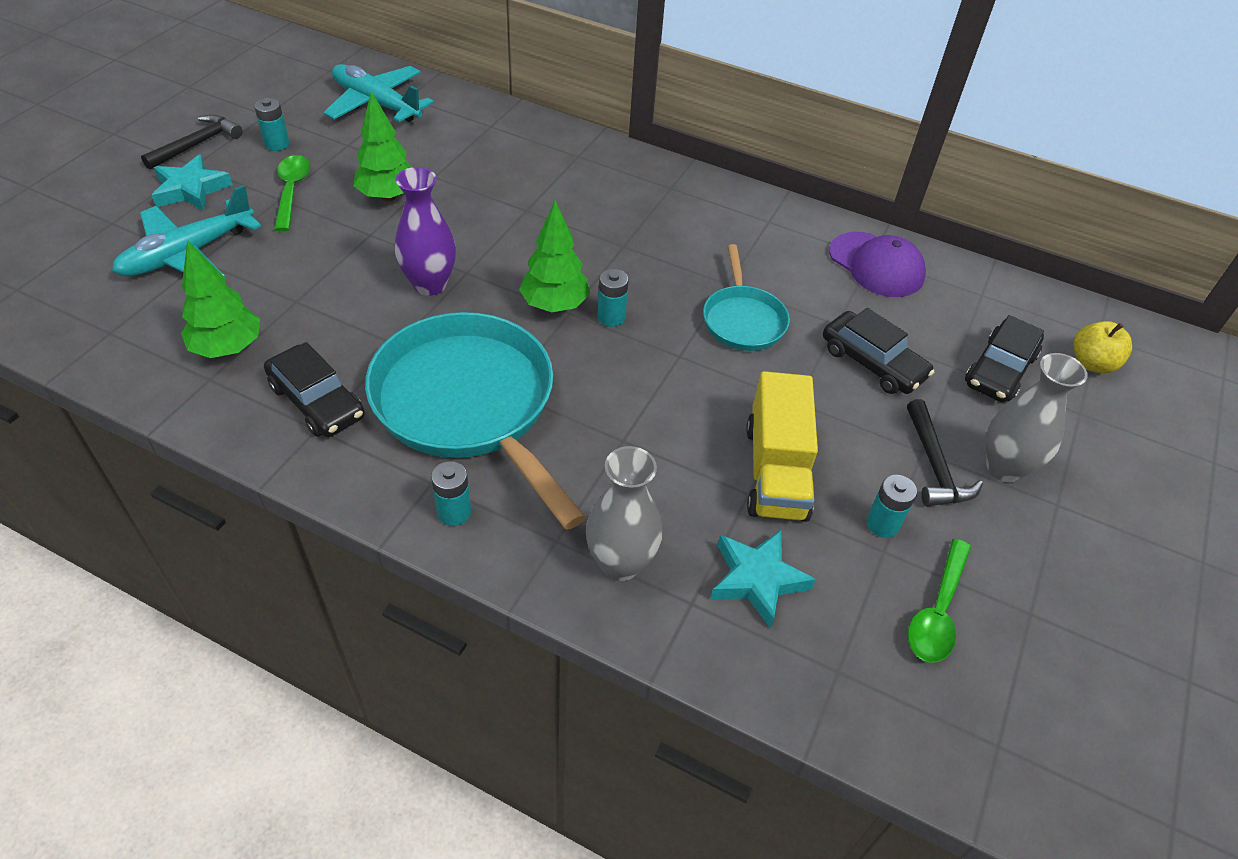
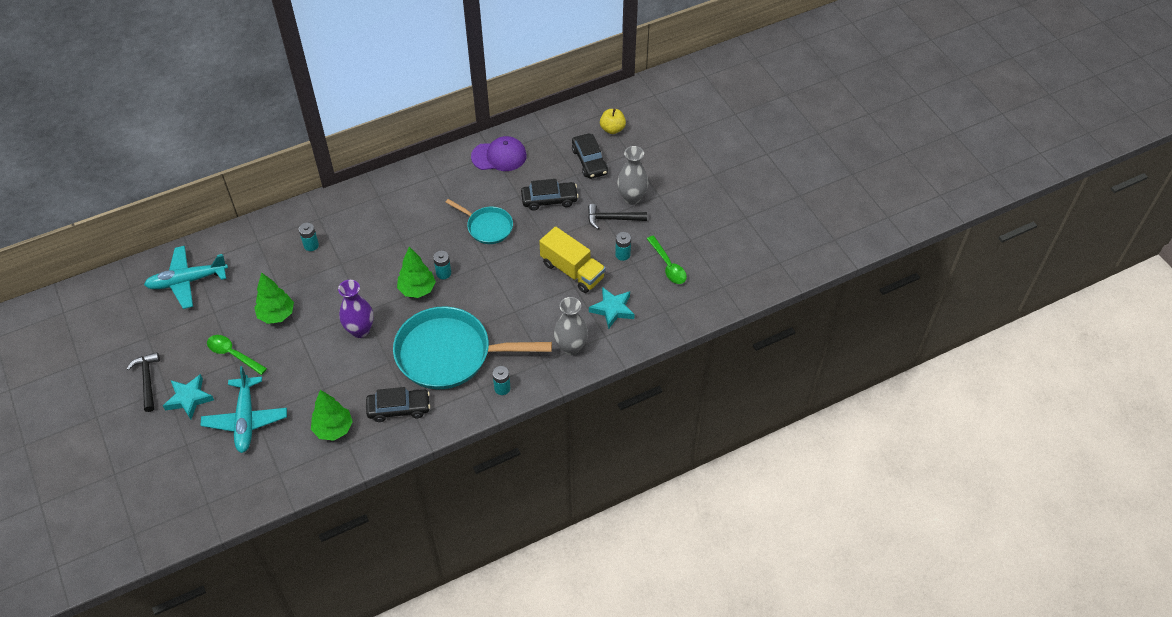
camera: 50 degrees left, 5 degrees up
turquoise battery [254,98,290,151] -> turquoise battery moved to [299,223,319,251]
black hammer [907,399,983,506] -> black hammer turned 150 degrees clockwise [588,204,647,229]

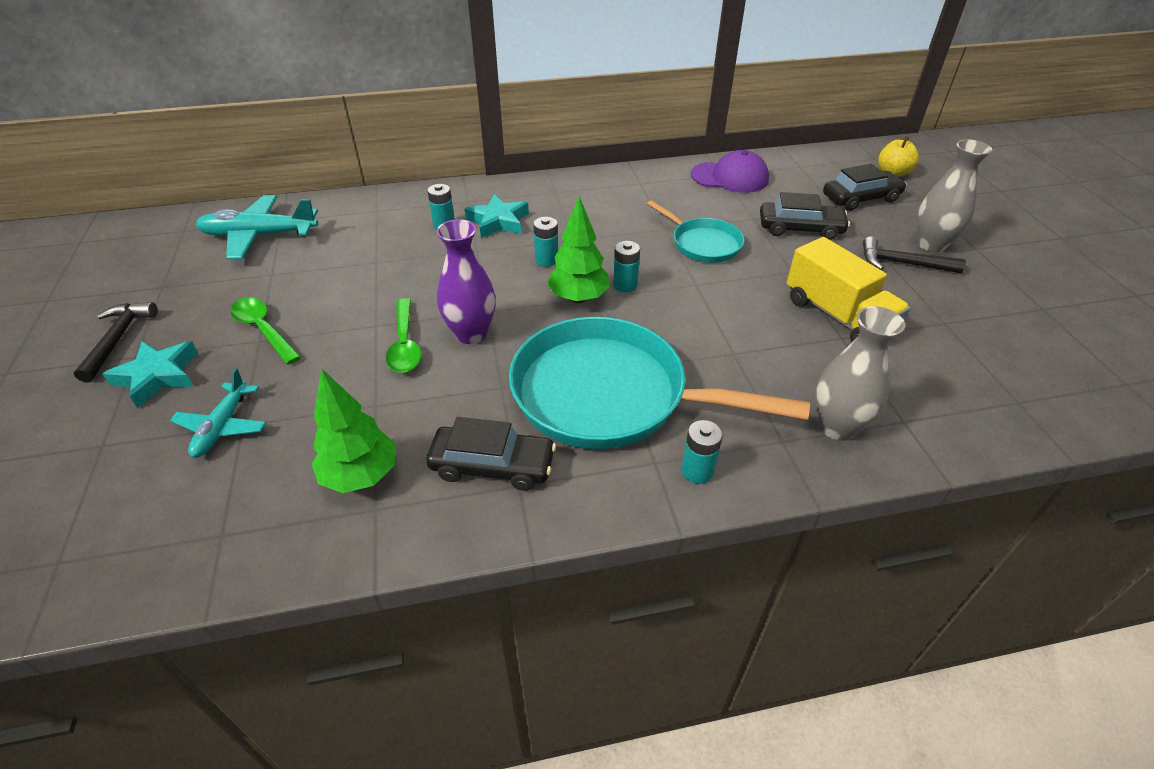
camera: 15 degrees right, 10 degrees down
turquoise plane [200,366,287,453] -> turquoise plane [170,368,266,458], size x0.62
green tree [254,272,294,324] -> none
black car [572,133,608,179] -> black car turned 105 degrees counterclockwise [823,164,907,211]
turquoise star [589,287,635,329] -> turquoise star moved to [465,194,529,238]
turquoise battery [615,232,631,261] -> turquoise battery moved to [533,217,558,267]
green spoon [647,236,687,284] -> green spoon moved to [386,298,422,373]

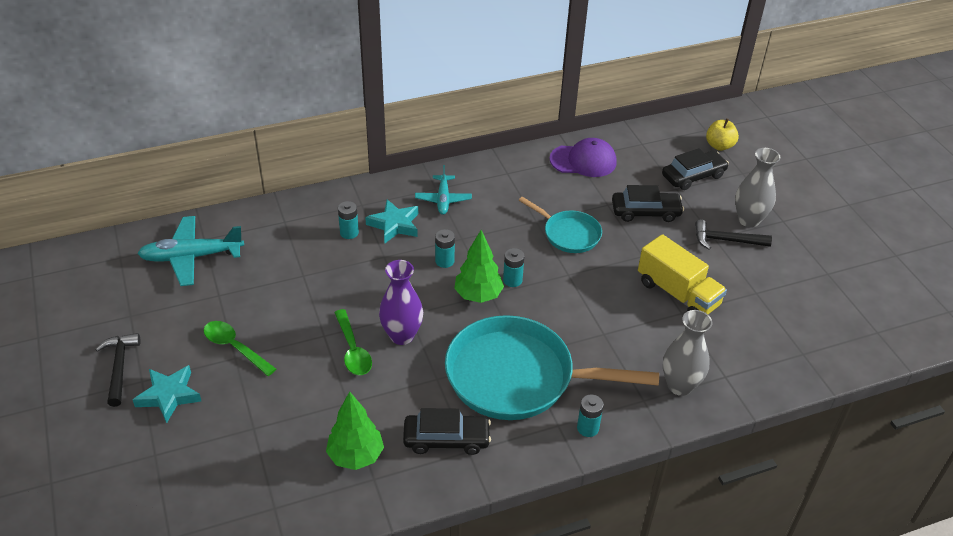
camera: 10 degrees left, 0 degrees up
turquoise plane [170,368,266,458] -> turquoise plane moved to [415,165,472,215]

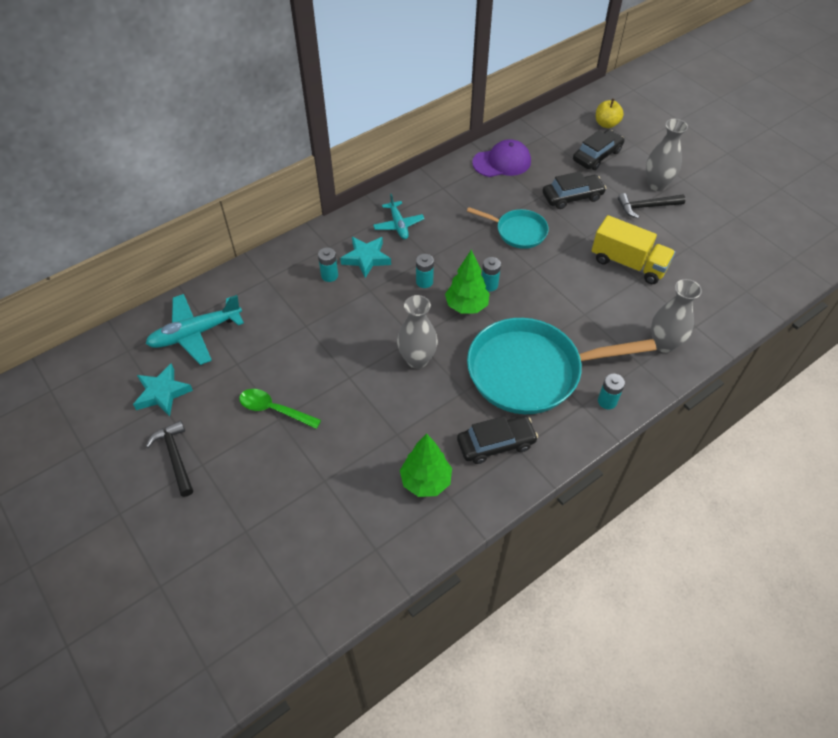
camera: 15 degrees left, 10 degrees up
turquoise star [133,365,201,423] -> turquoise star moved to [133,363,193,416]
green spoon [334,309,372,375] -> none
purple vase [379,260,423,345] -> grey vase [397,295,438,369]

